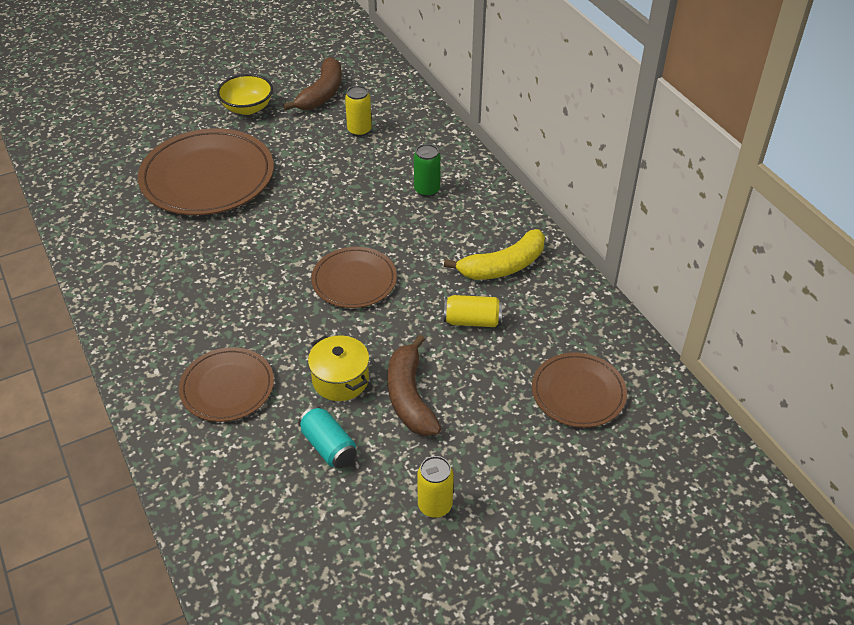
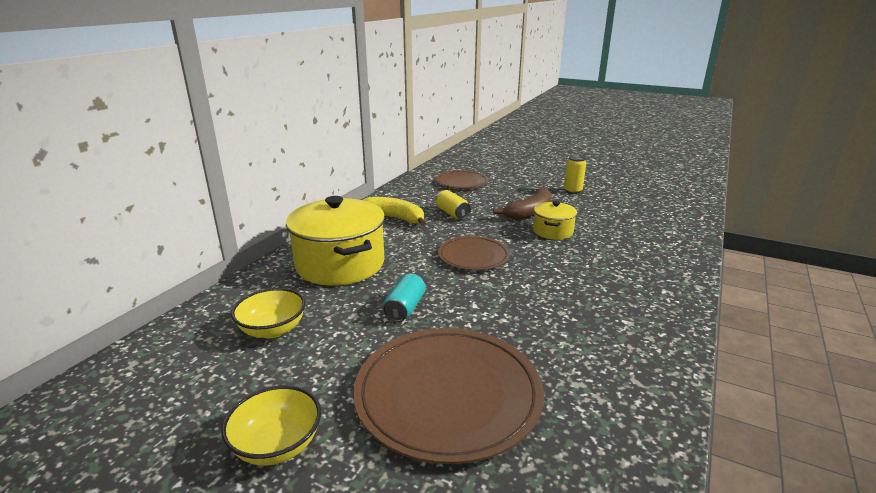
camera: 125 degrees left, 20 degrees down
brown plate [179,347,274,422] -> none
brown banana [283,57,342,111] -> none
turquoise can [299,406,357,468] -> turquoise can moved to [383,274,426,322]
yellow can [345,86,372,137] -> yellow bowl [231,288,306,338]
green can [414,144,441,197] -> yellow pot [286,196,385,286]

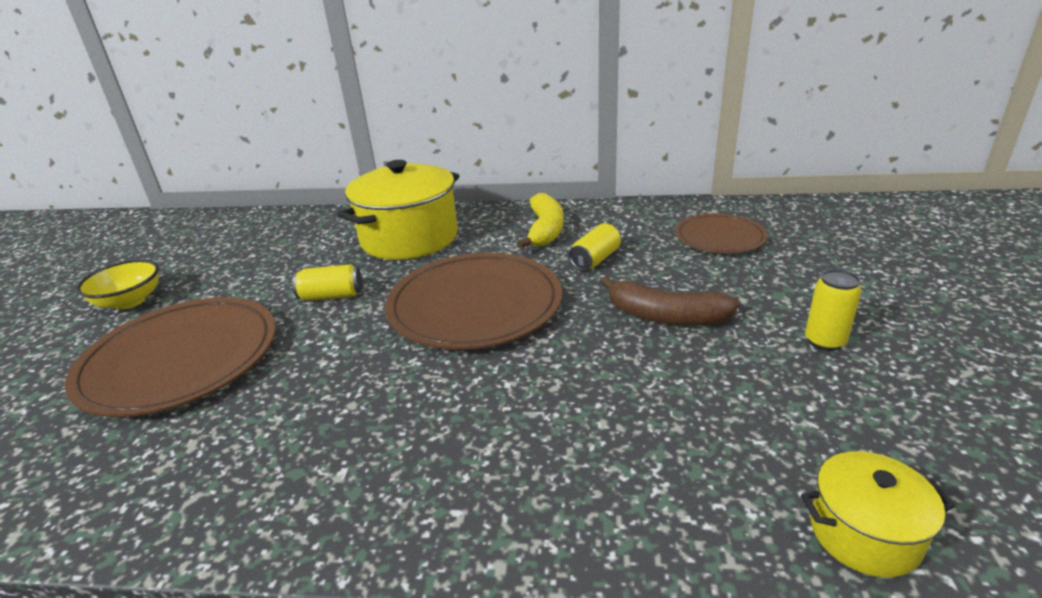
camera: 70 degrees right, 5 degrees up
yellow bowl [231,288,306,338] -> none
turquoise can [383,274,426,322] -> yellow can [293,264,362,301]
brown plate [438,236,510,270] -> brown plate [385,253,562,350], size x1.74
yellow pot [533,201,577,240] -> yellow pot moved to [801,451,955,578]

